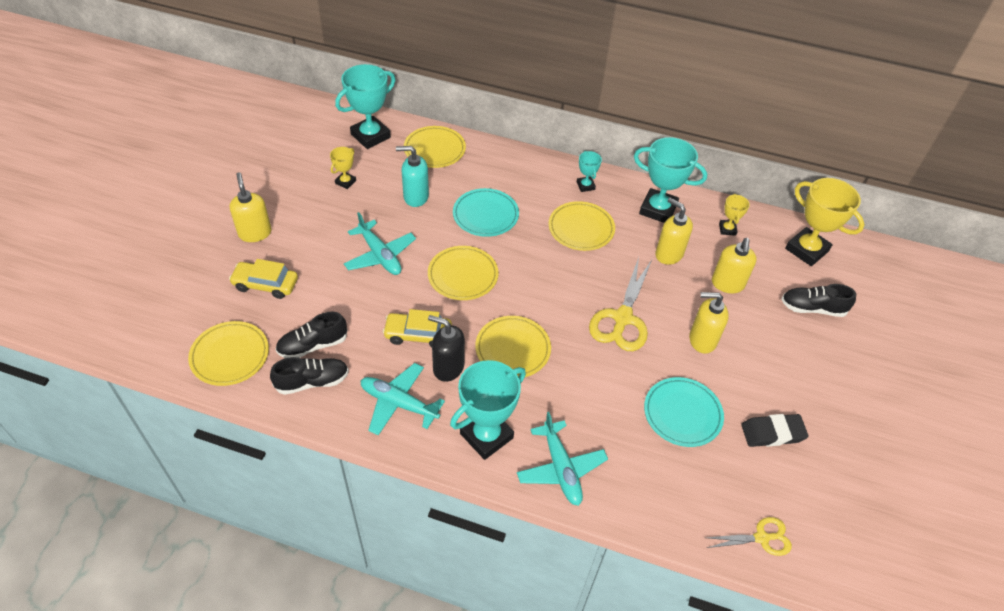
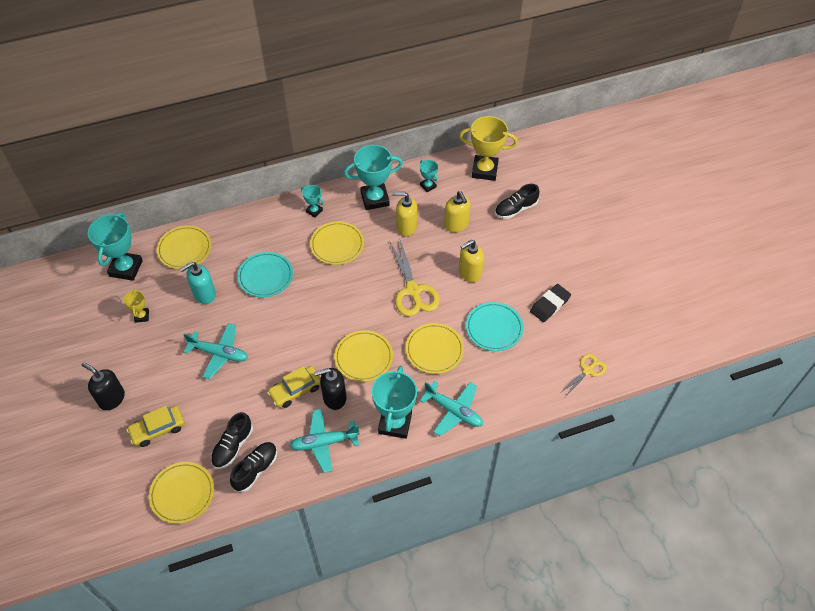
camera: 35 degrees left, 5 degrees up
yellow soap dispenser [230,172,271,242] -> black soap dispenser [82,362,125,410]
yellow plate [428,246,499,300] -> yellow plate moved to [406,323,464,374]
yellow trophy [719,194,750,236] -> turquoise trophy [420,160,438,192]

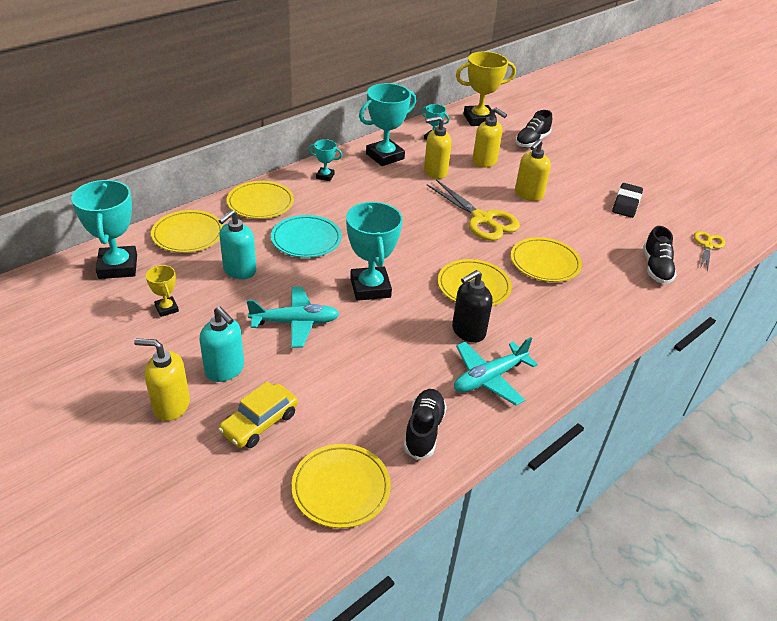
camera: 25 degrees left, 15 degrees down
black soap dispenser [82,362,125,410] -> yellow soap dispenser [134,338,190,421]
black shoe [211,412,253,469] -> black shoe moved to [643,226,677,284]
yellow car [267,366,321,408] -> none
yellow plate [310,221,364,265] -> yellow plate moved to [227,181,294,219]
turquoise trophy [371,366,417,439] -> turquoise trophy moved to [346,202,403,301]
turquoise plane [420,381,483,436] -> none
turquoise plate [466,302,524,351] -> none
none -> turquoise soap dispenser [199,307,244,382]

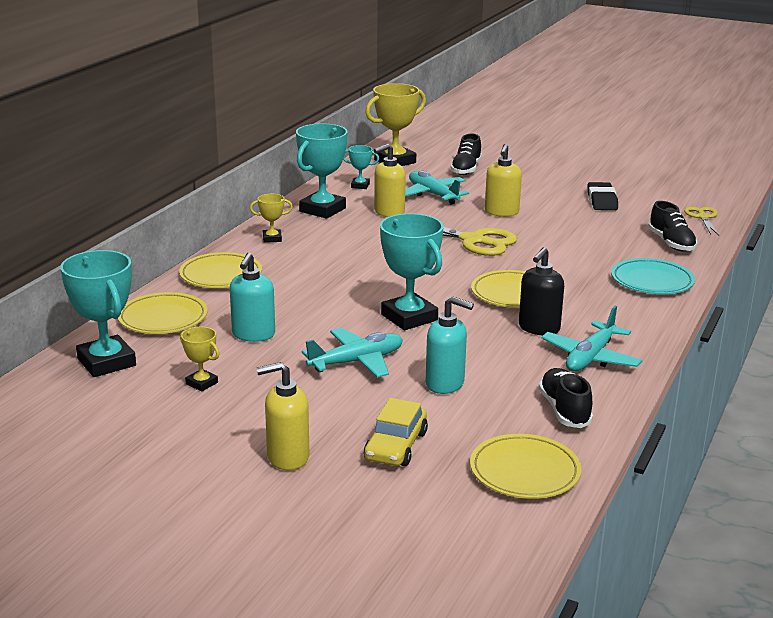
camera: 20 degrees left, 15 degrees down
turquoise soap dispenser [199,307,244,382] -> turquoise soap dispenser moved to [426,296,474,394]
turquoise plate [271,215,342,258] -> turquoise plate moved to [611,258,695,294]
turquoise trophy [309,139,342,181] -> yellow trophy [250,194,293,243]
yellow soap dispenser [472,107,507,168] -> turquoise plane [405,171,469,204]
yellow plate [511,237,582,282] -> none

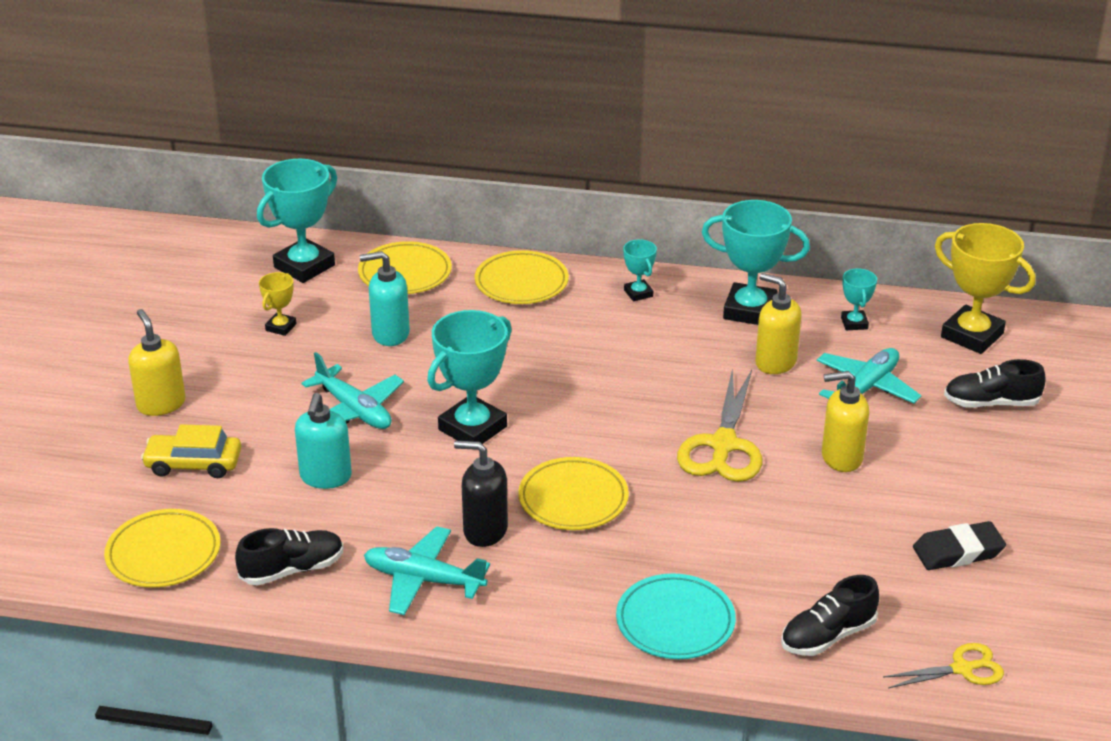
camera: 75 degrees right, 10 degrees up
yellow trophy [250,194,293,243] -> turquoise trophy [623,239,657,302]

